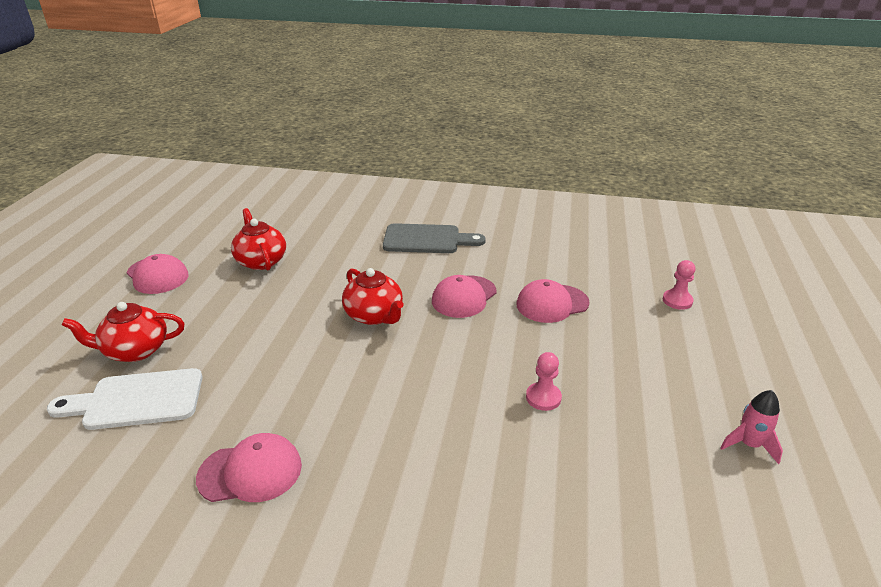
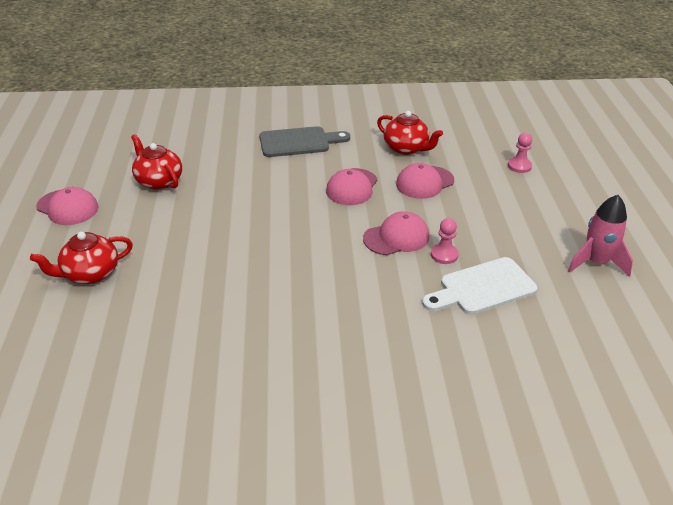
camera: 15 degrees left, 5 degrees up
white cutting board [47,368,202,430] -> white cutting board moved to [422,257,538,315]
pink cap [196,433,302,502] -> pink cap moved to [363,212,429,255]
red teapot [342,268,404,325] -> red teapot moved to [377,111,443,155]
pink rocket [720,390,783,464] -> pink rocket [568,195,633,277], size x1.53

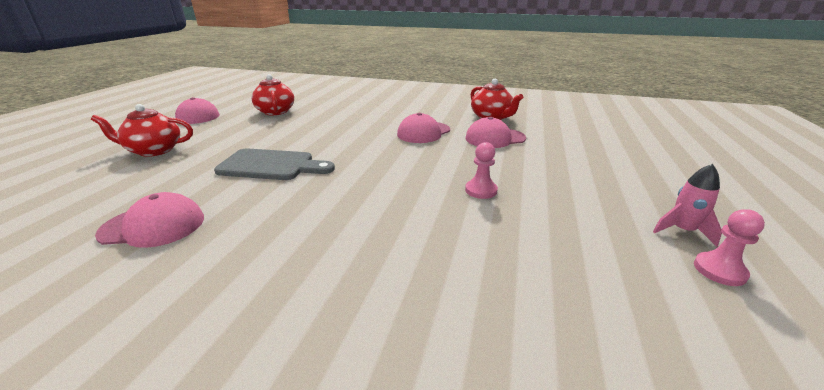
camera: 20 degrees right, 10 degrees down
grey cutting board [259,126,350,157] -> grey cutting board moved to [214,148,335,180]
pink cap [363,212,429,255] -> pink cap moved to [95,192,204,248]
white cutting board [422,257,538,315] -> none
pink pawn [508,133,532,173] -> pink pawn moved to [694,209,765,286]
pink rocket [568,195,633,277] -> pink rocket [653,164,722,247], size x0.66

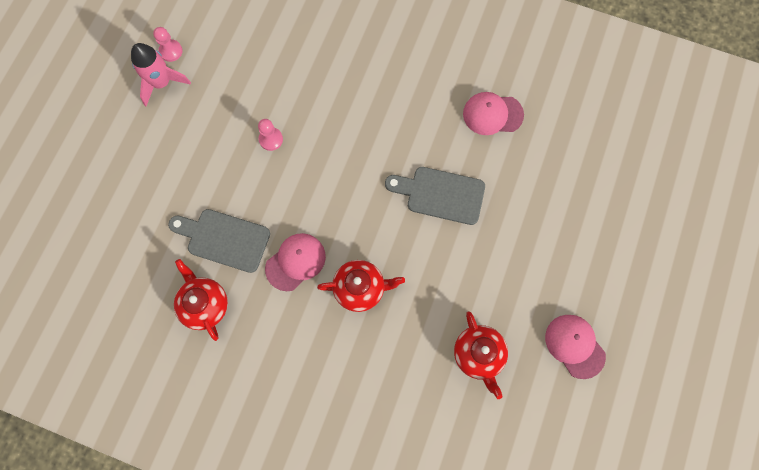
camera: 175 degrees left, 45 degrees up
red teapot [91,104,193,157] -> red teapot moved to [317,260,405,312]
pink cap [466,117,526,148] -> grey cutting board [168,209,270,273]
pink rocket [653,164,722,247] -> pink rocket [131,43,191,106], size x1.53

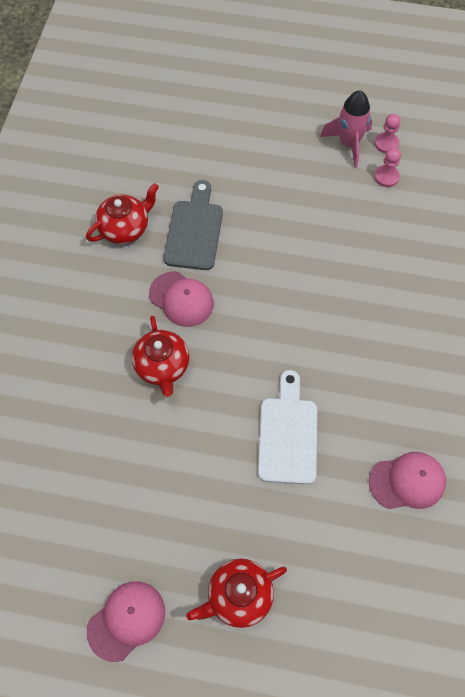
camera: 80 degrees right, 10 degrees down
pink pawn [258,119,283,151] -> pink pawn moved to [374,148,401,187]
grey cutting board [385,167,485,225] -> white cutting board [258,370,317,485]
red teapot [454,311,508,399] -> red teapot moved to [186,558,287,628]
pink cap [463,92,524,135] -> pink cap turned 90 degrees clockwise [369,452,446,509]

